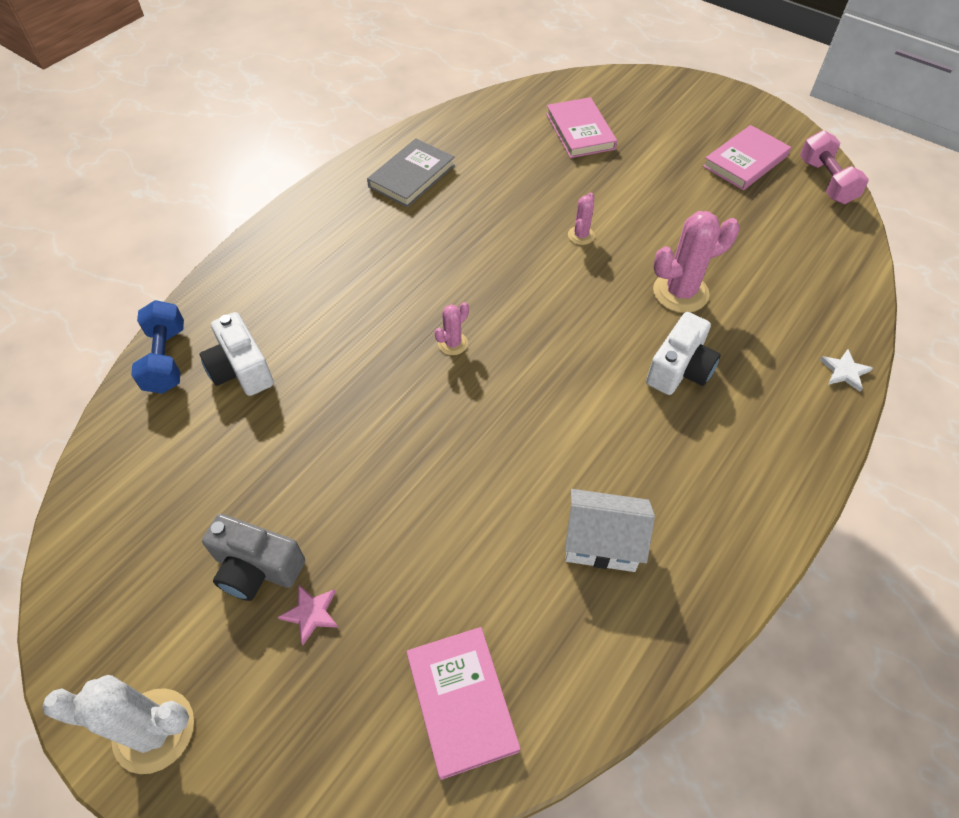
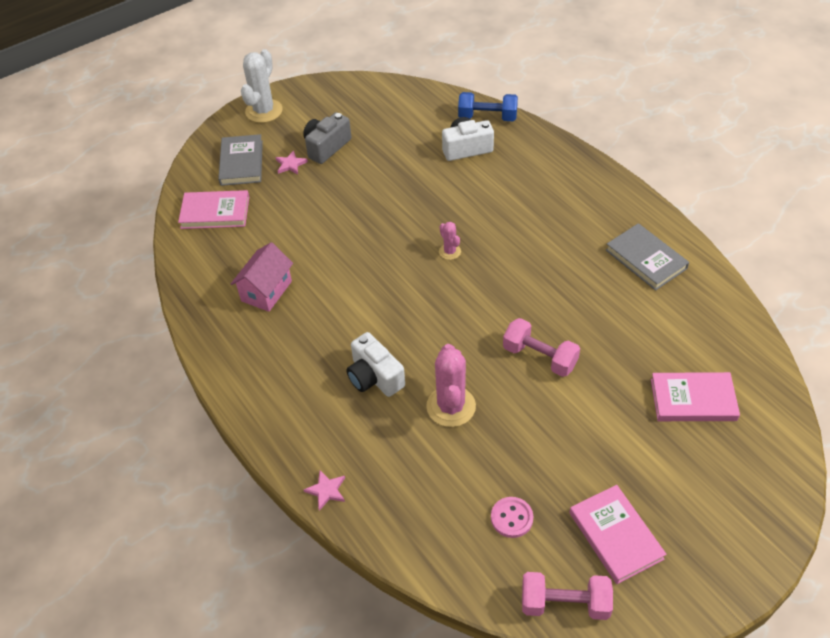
camera: 110 degrees right, 5 degrees down
white house [565,489,655,572] -> pink house [231,242,293,312]
pink cactus [568,192,595,245] -> pink dumbbell [503,318,580,377]
white star [820,349,873,392] -> pink star [303,470,345,510]
none -> grey book [218,134,263,186]
none -> pink button [491,497,533,538]

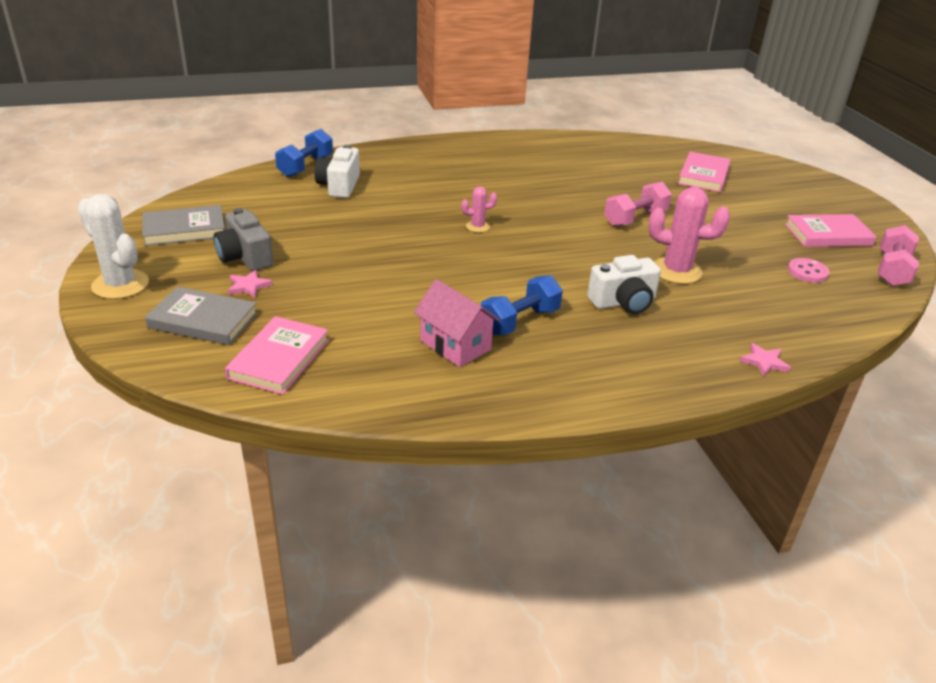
camera: 75 degrees left, 15 degrees down
grey book [606,223,689,291] -> grey book moved to [142,205,225,246]
none -> blue dumbbell [481,275,563,335]

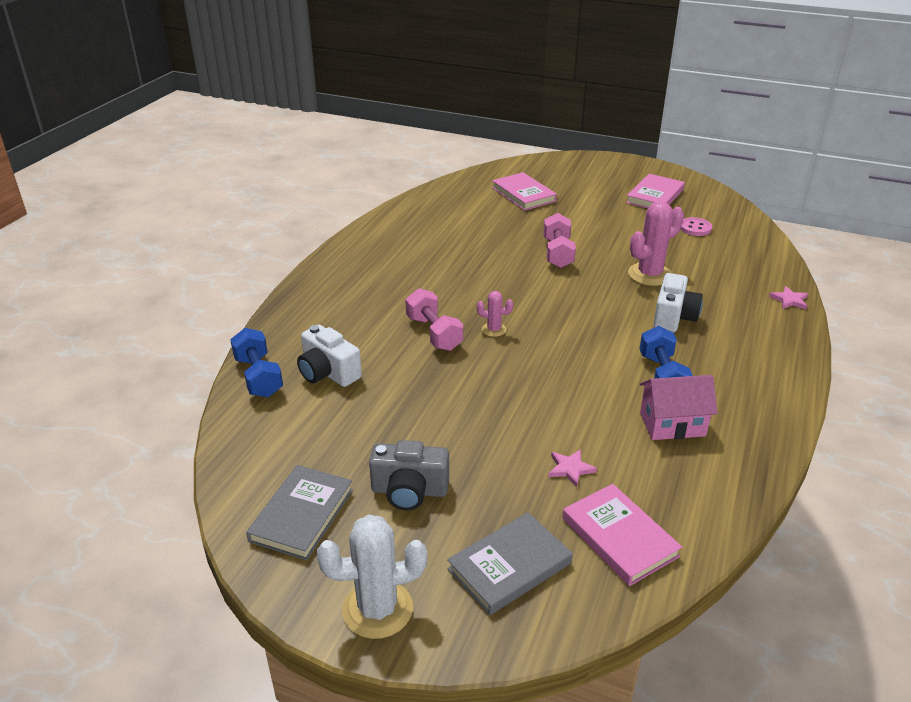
camera: 50 degrees left, 0 degrees up
pink star [228,270,273,298] -> pink star moved to [548,449,597,487]
pink cactus [461,186,497,232] -> pink cactus turned 75 degrees clockwise [477,291,513,337]
pink dumbbell [878,225,919,286] -> pink dumbbell moved to [405,288,463,351]

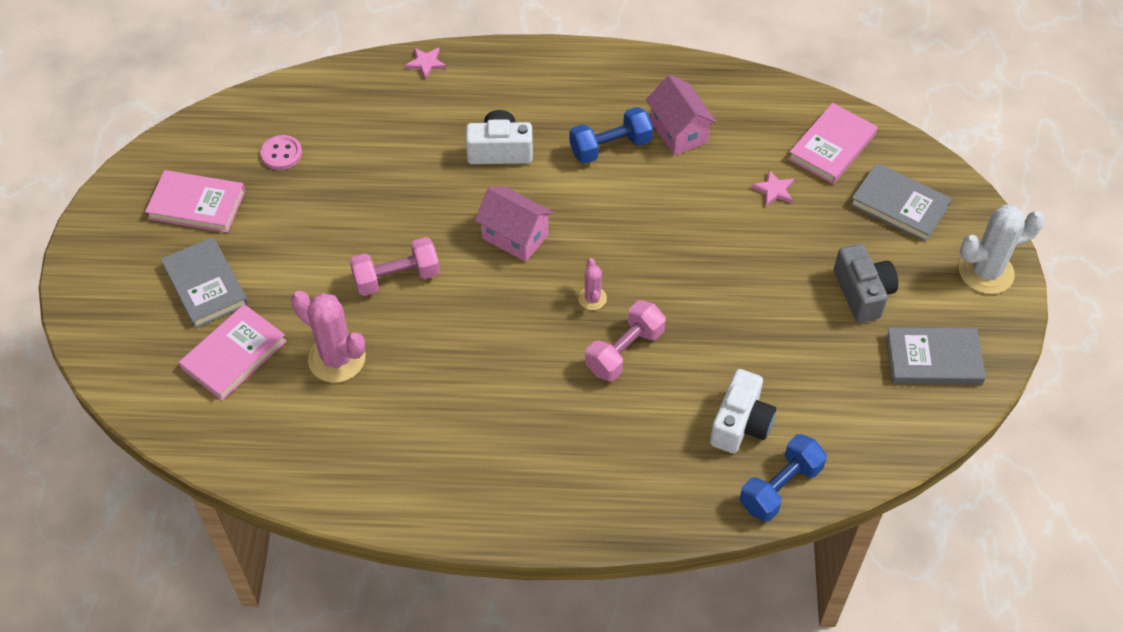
camera: 110 degrees left, 20 degrees up
white cactus [317,515,427,639] -> white cactus turned 75 degrees counterclockwise [959,205,1045,294]
pink cactus [628,201,684,286] -> pink cactus moved to [291,291,366,383]
none -> grey book [161,237,248,328]
none -> pink house [475,186,554,262]

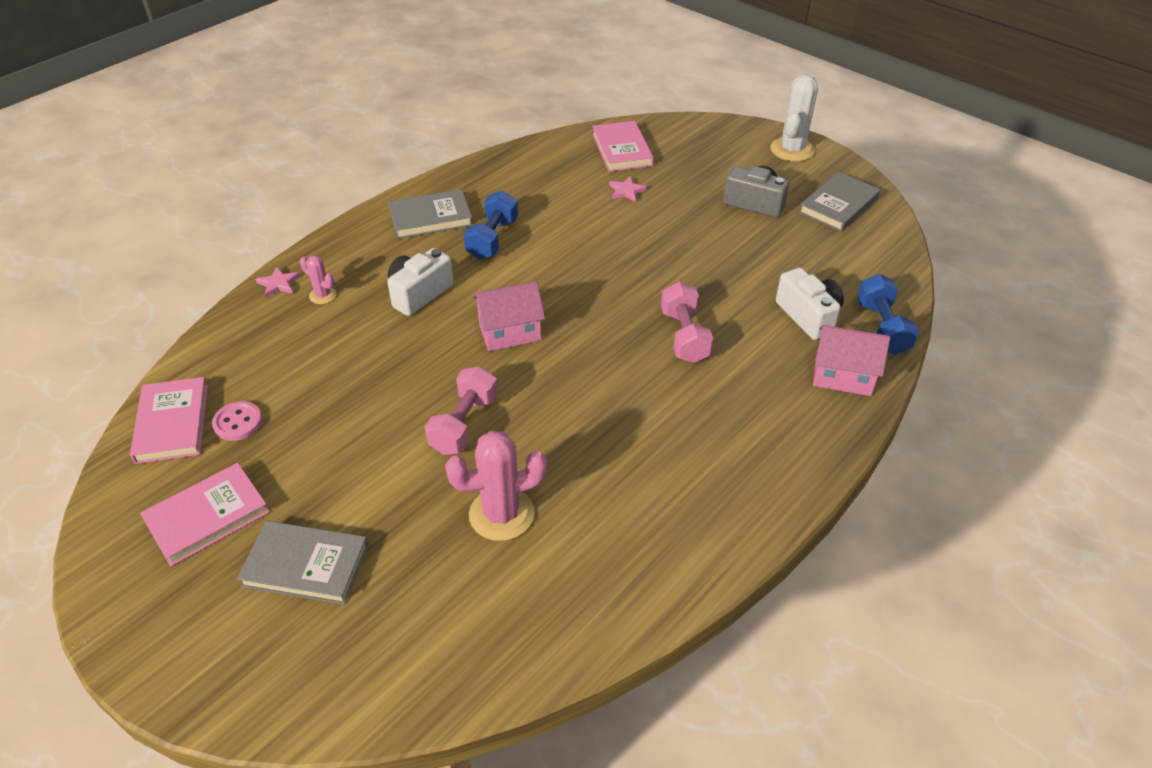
camera: 50 degrees left, 10 degrees down
pink book [179,304,287,401] -> pink book moved to [130,377,208,464]
pink cactus [578,258,607,310] -> pink cactus moved to [300,255,337,304]
pink house [646,75,717,156] -> pink house moved to [813,325,890,396]
grey book [850,163,952,242] -> grey book moved to [388,189,473,239]

